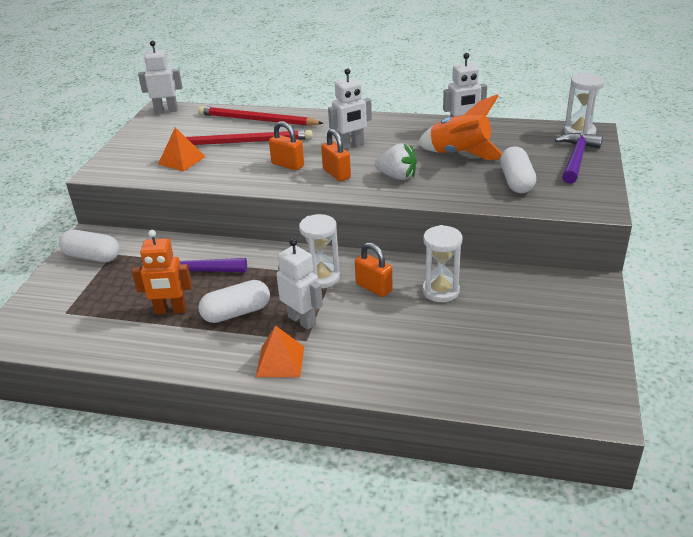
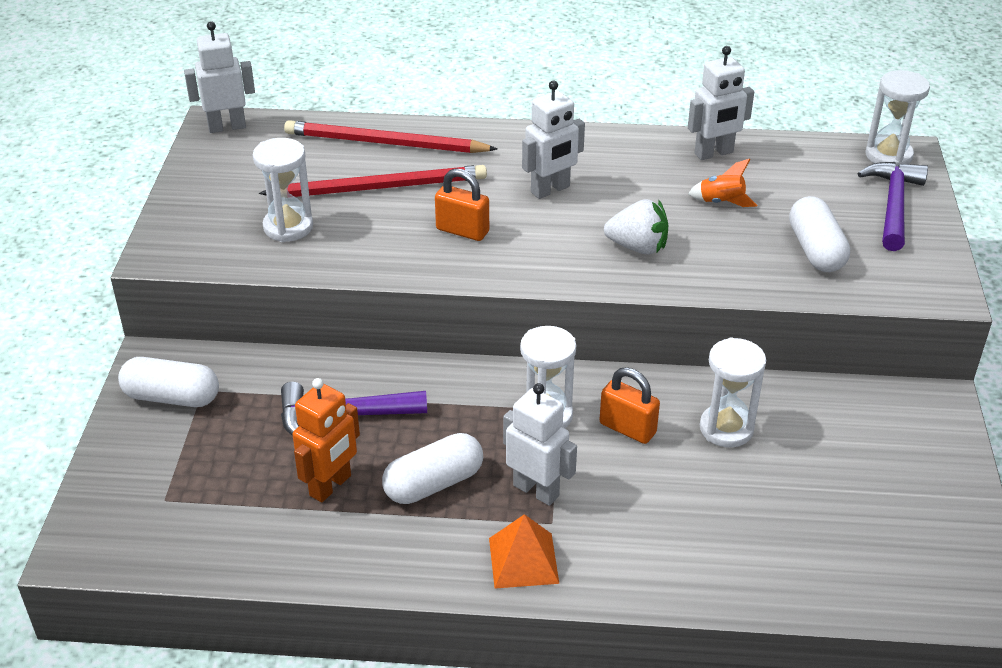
camera: 10 degrees left, 5 degrees up
orange robot [132,230,192,314] -> orange robot turned 45 degrees counterclockwise [292,378,360,502]
orange pyramid [158,127,205,171] -> white hourglass [253,138,313,242]
orange padlock [321,129,351,181] -> none
orange rocket [417,95,502,160] -> orange rocket [688,159,757,207], size x0.50

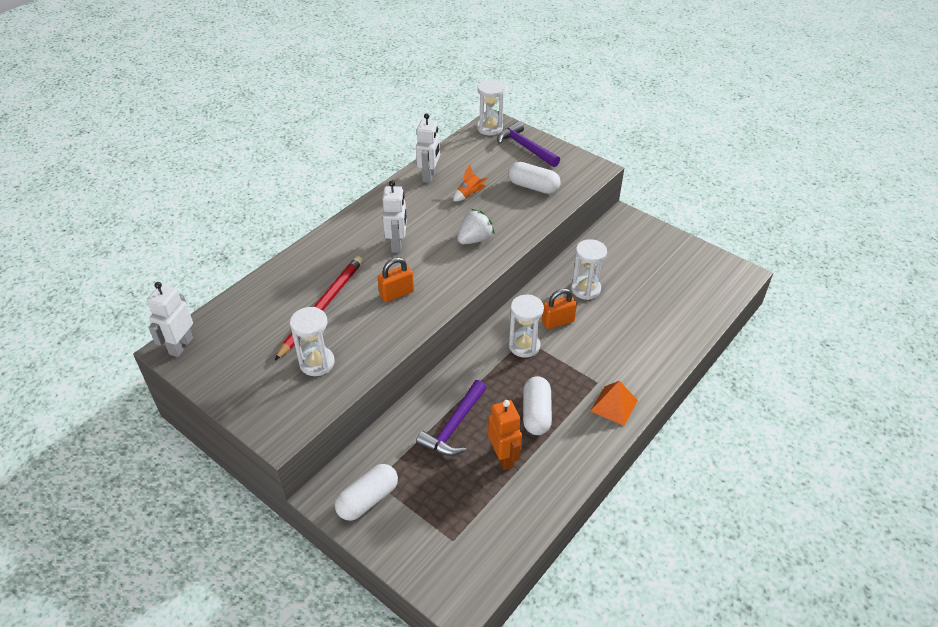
camera: 55 degrees left, 5 degrees up
red pencil [284,120,497,153] -> none
white robot [503,383,577,506] -> none

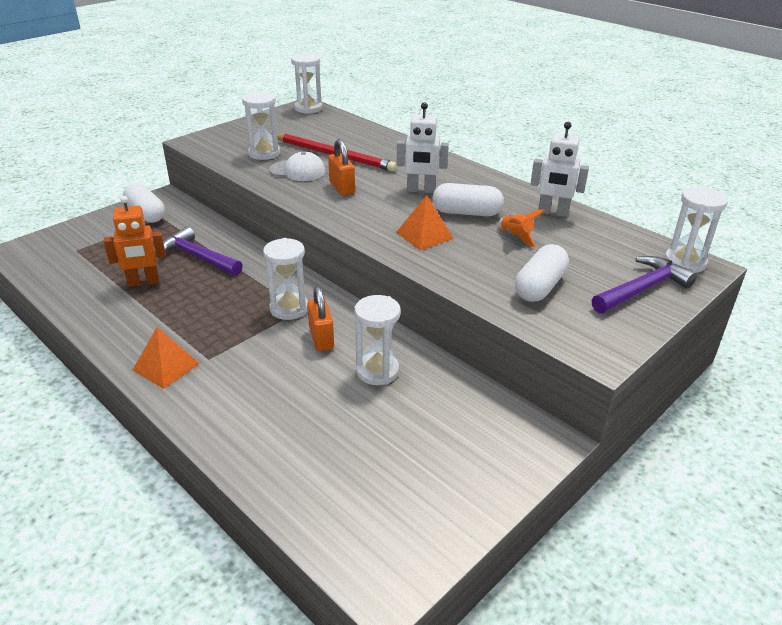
camera: 95 degrees right, 10 degrees down
white robot [147,282,193,357] -> white hourglass [291,53,322,114]
white strawberry [457,209,495,244] -> orange pyramid [396,195,454,250]
white capsule [523,376,552,435] -> white capsule moved to [433,183,504,216]
none -> white cap [269,152,326,181]

